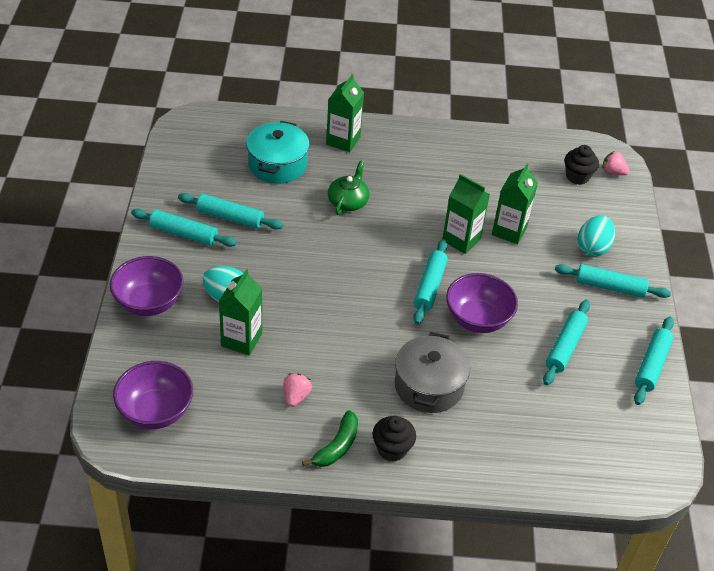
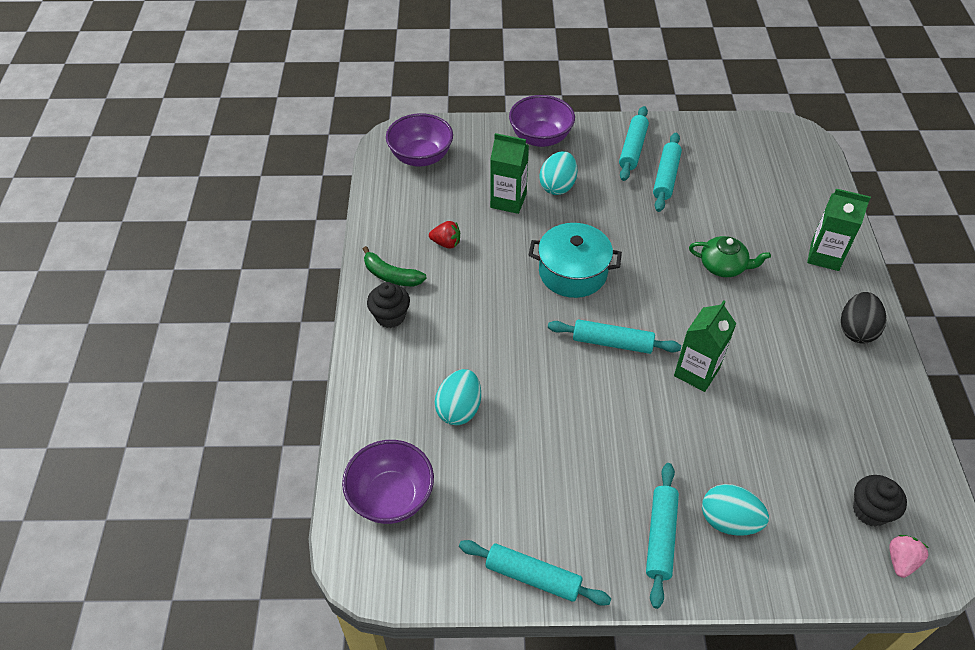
camera: 90 degrees right, 5 degrees up
turquoise pot [246,121,310,183] -> turquoise pot moved to [529,223,622,298]
pink strawberry [283,373,312,407] -> red strawberry [429,221,460,248]
grey pot [395,332,470,413] -> none
purple bowl [446,273,518,333] -> purple bowl moved to [342,440,434,524]
green carton [492,164,538,244] -> none
turquoise rolling pin [543,300,590,385] -> none
none -> turquoise egg [435,369,481,425]
none -> black egg [841,292,886,344]

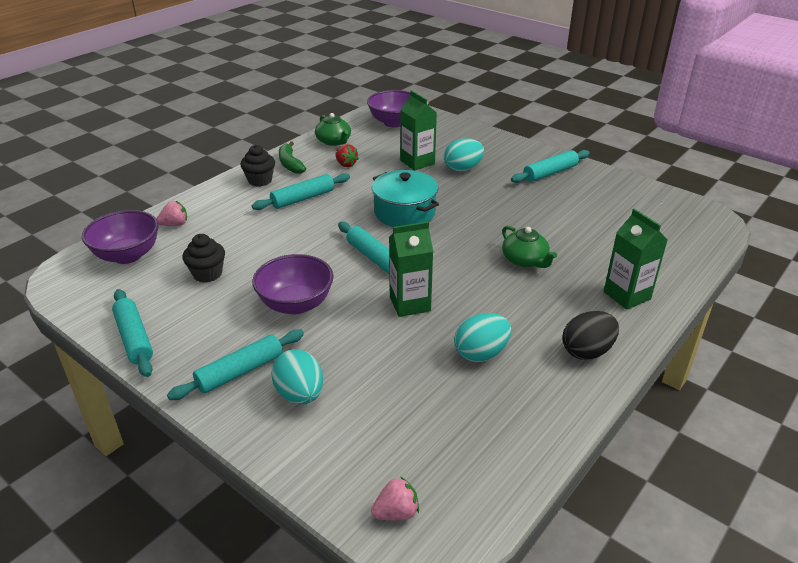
camera: 40 degrees right, 15 degrees down
turquoise egg [435,369,481,425] -> turquoise egg moved to [454,313,511,362]
purple bowl [509,95,575,147] -> purple bowl moved to [252,254,334,314]
turquoise rolling pin [653,133,682,212] -> turquoise rolling pin moved to [252,173,350,210]
black cupcake [853,475,907,527] -> black cupcake moved to [182,234,225,283]
none -> pink strawberry [157,201,187,226]
none -> green teapot [315,113,351,146]

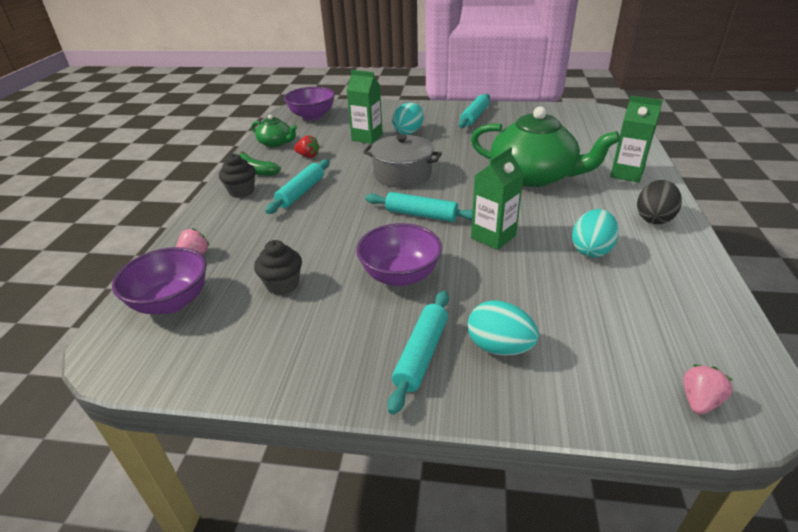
camera: 30 degrees left, 0 degrees up
turquoise rolling pin [112,289,153,377] -> none
turquoise pot [372,170,439,227] -> grey pot [363,135,442,188]
green teapot [502,225,557,268] -> green teapot [471,106,620,187], size x2.06

